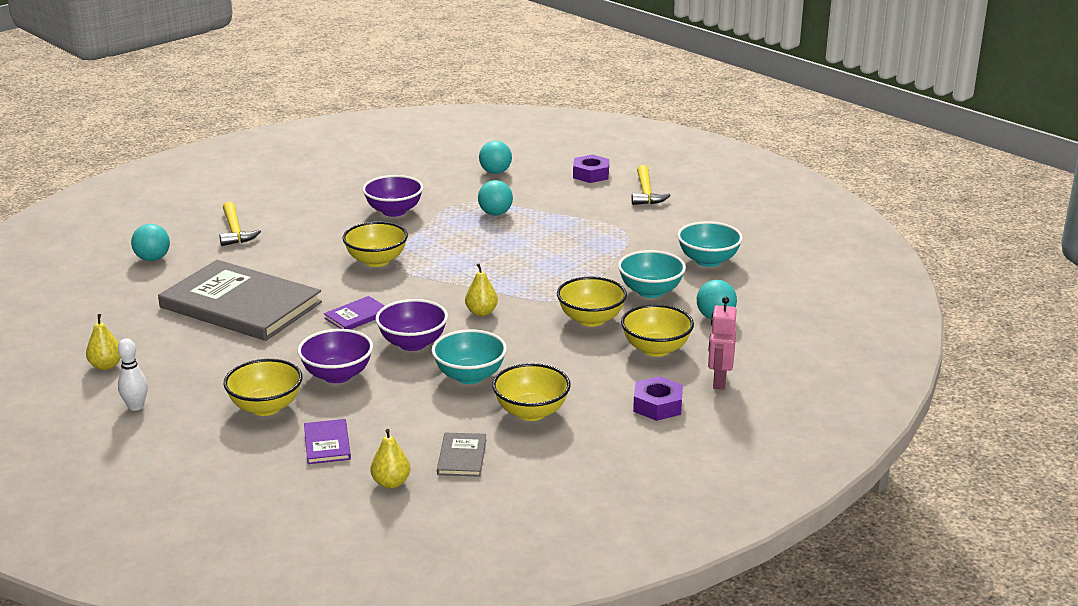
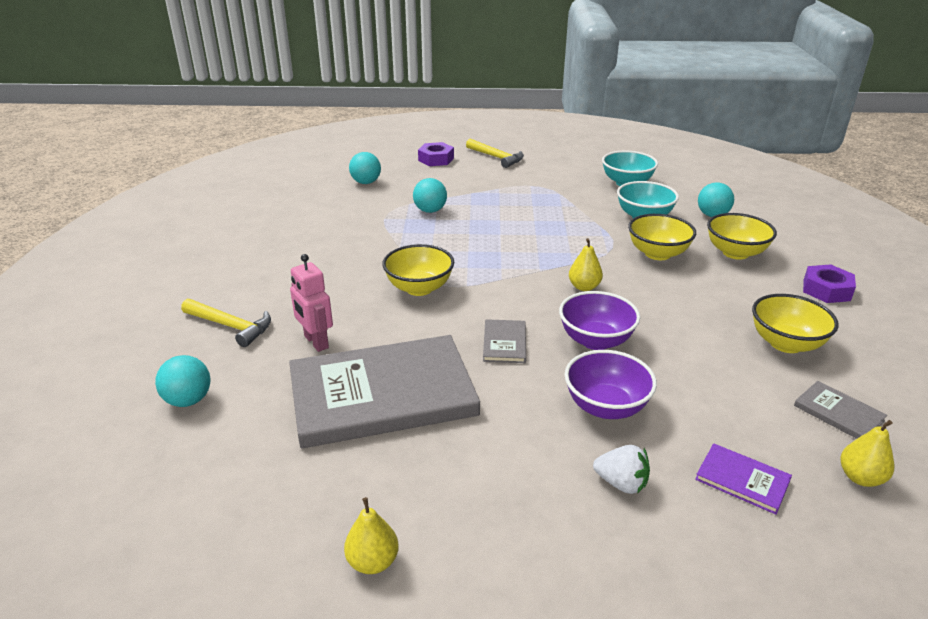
camera: 45 degrees left, 5 degrees up
white bowling pin [118,338,148,411] -> none
yellow bowl [224,359,302,416] -> white strawberry [593,445,650,494]
purple book [324,296,385,330] -> grey book [483,319,526,363]
purple bowl [362,175,423,217] -> none
turquoise bowl [432,329,507,384] -> none
pink robot [708,297,737,390] -> pink robot moved to [290,254,333,352]

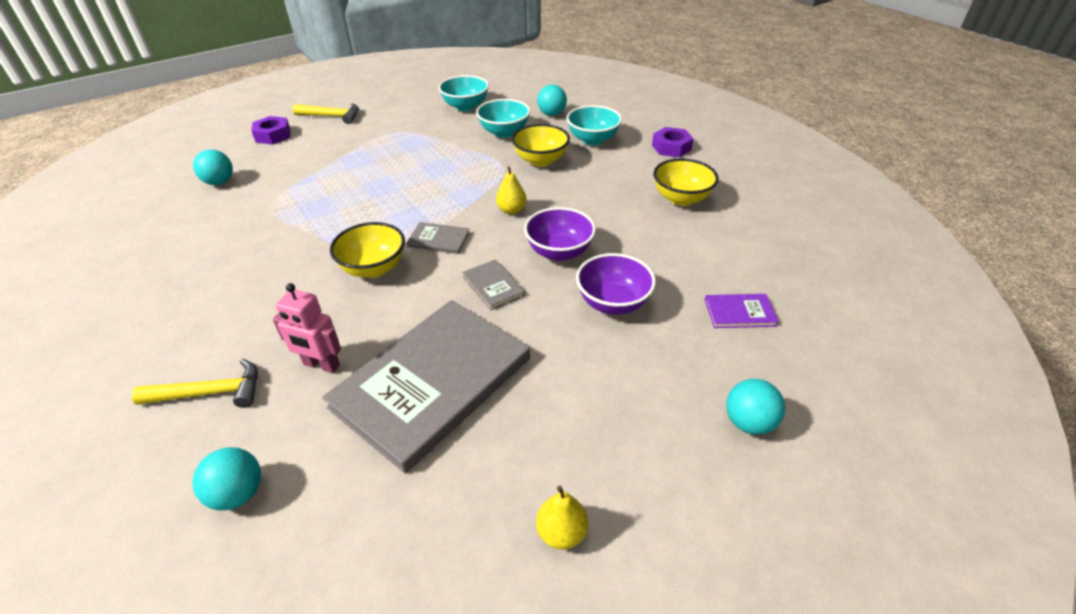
camera: 35 degrees left, 10 degrees up
turquoise ball [413,178,447,213] -> turquoise ball moved to [726,379,785,435]
white strawberry [593,445,650,494] -> none
yellow bowl [707,213,777,260] -> turquoise bowl [566,105,622,145]
grey book [794,381,887,439] -> grey book moved to [407,222,470,254]
yellow pear [840,420,894,487] -> none

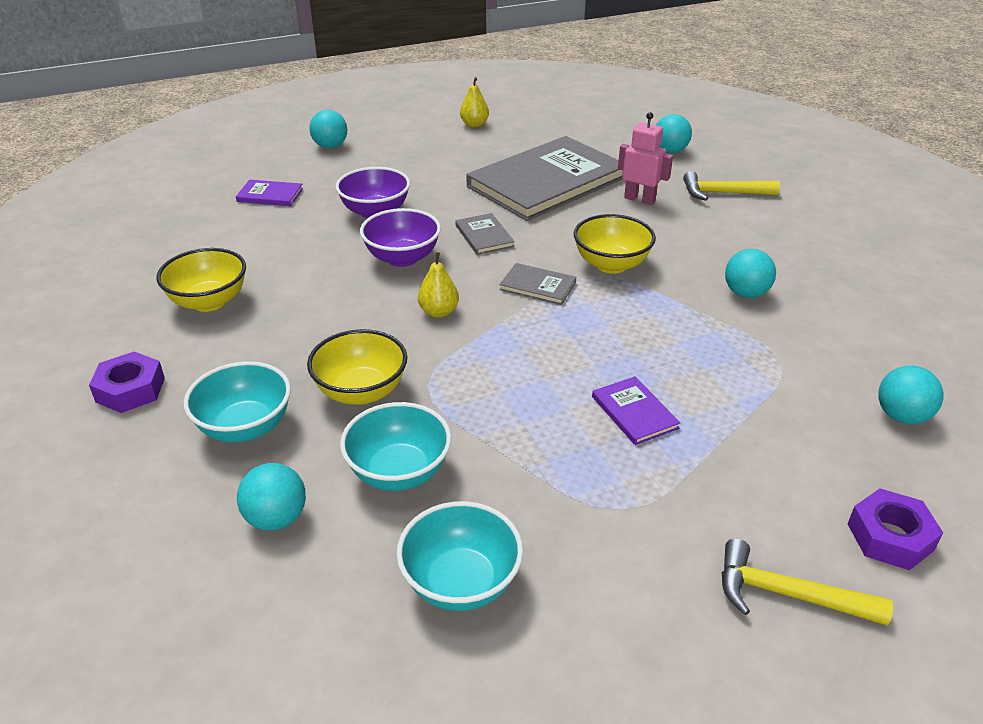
camera: 170 degrees left, 5 degrees down
none -> purple book [592,376,680,445]
none -> turquoise ball [725,249,776,298]

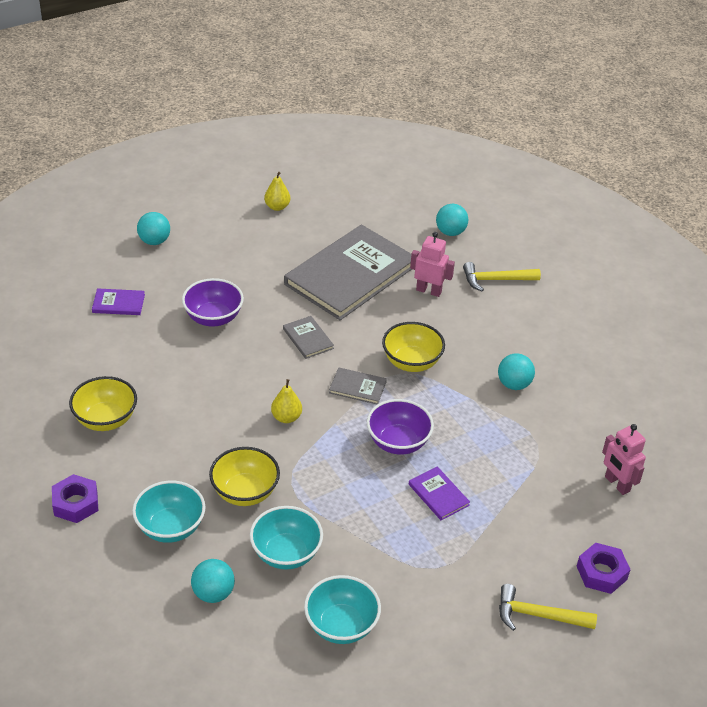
camera: 10 degrees left, 5 degrees up
purple bowl [360,208,441,267] -> purple bowl moved to [367,399,434,455]
turquoise ball [878,365,944,424] -> pink robot [602,424,646,495]

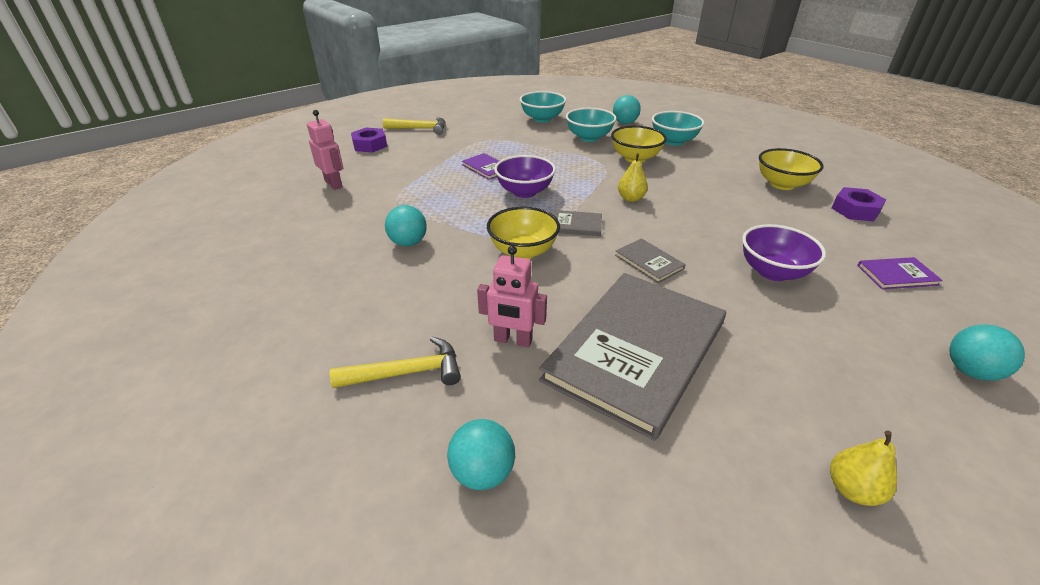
camera: 175 degrees right, 5 degrees down
purple nut [52,474,99,523] -> purple nut moved to [832,187,886,221]

